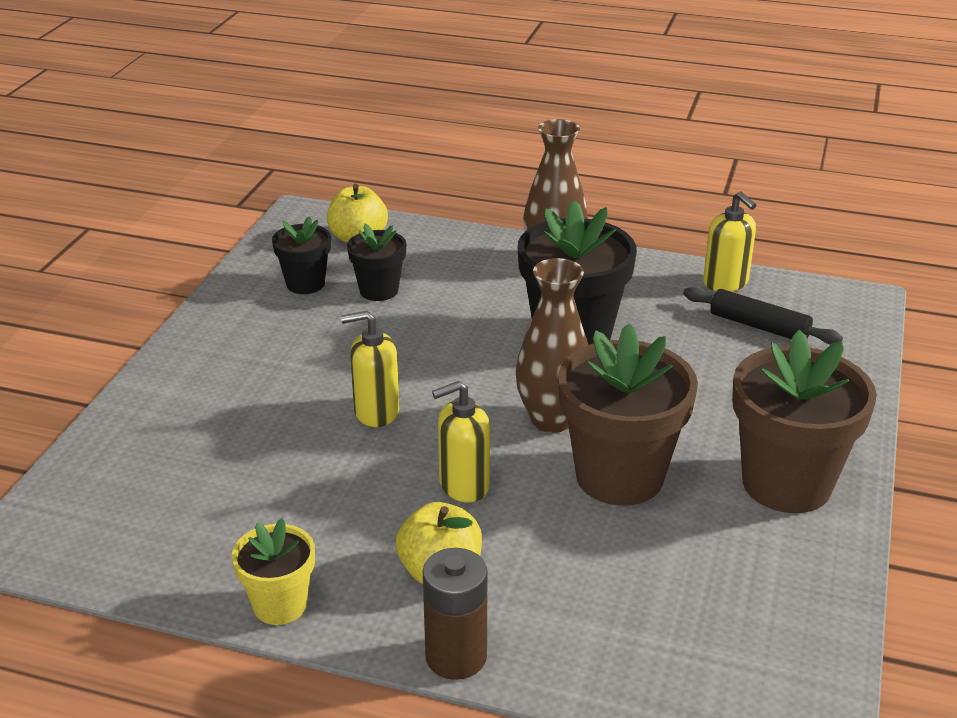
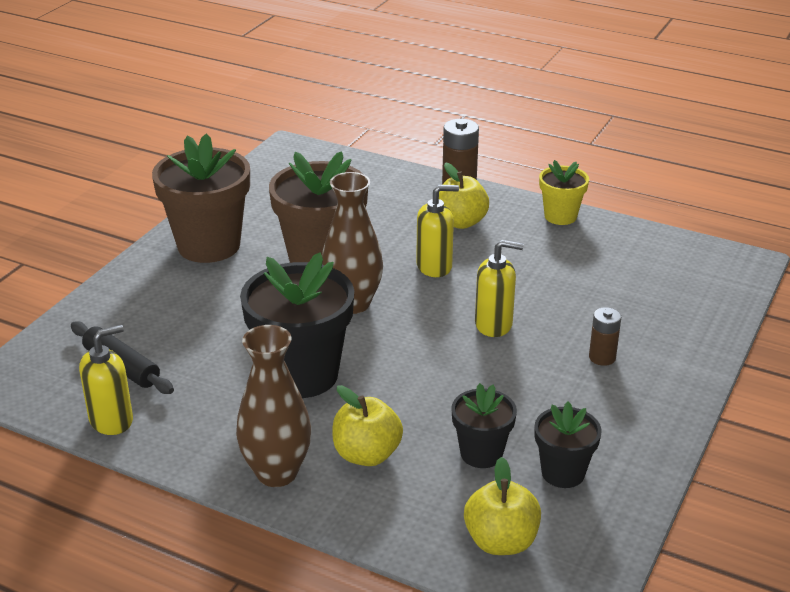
camera: 170 degrees left, 0 degrees up
yellow soap dispenser [703,191,756,292] -> yellow soap dispenser turned 75 degrees clockwise [79,325,133,435]
none -> yellow apple [332,385,403,466]
none -> brown battery [589,307,621,366]

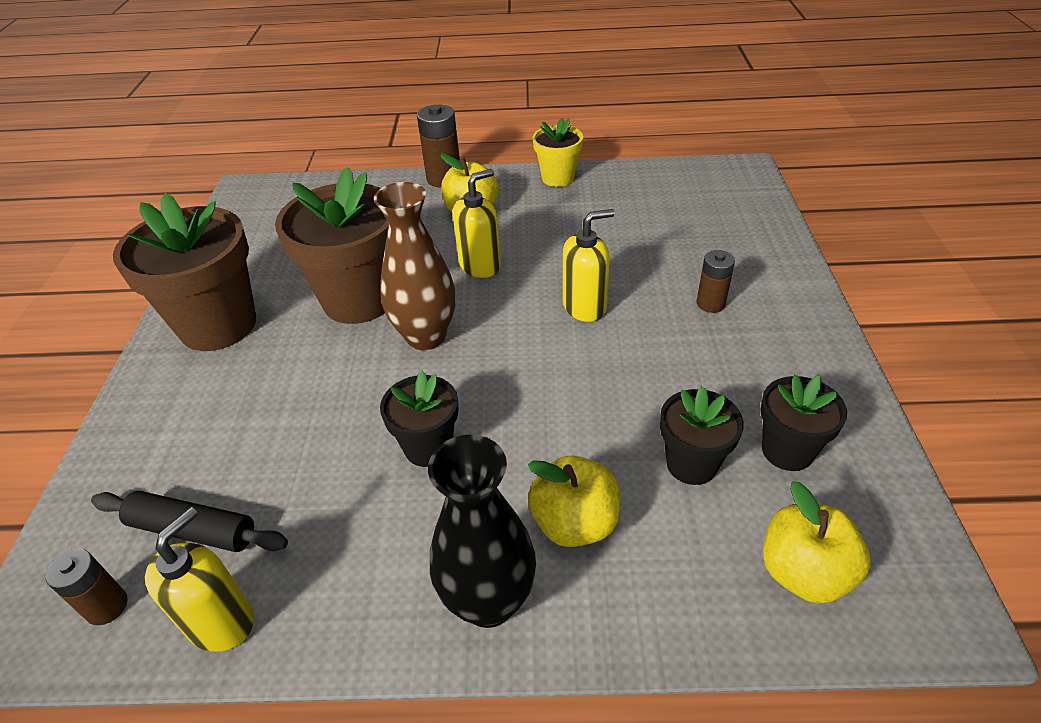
camera: 25 degrees left, 10 degrees up
brown vase [236,325,311,487] -> black vase [428,434,536,628]
black flower pot [240,253,354,398] -> black flower pot [380,371,458,467], size x0.54
none -> brown battery [45,549,127,625]

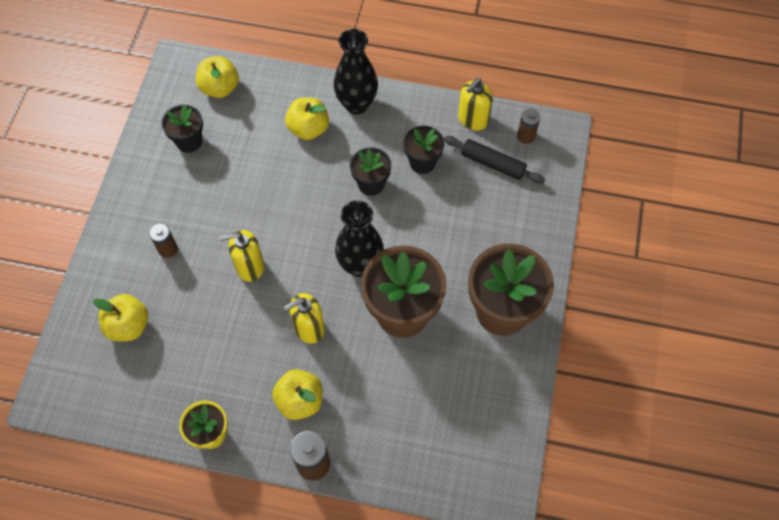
camera: 170 degrees left, 20 degrees up
brown vase [374,182,456,350] -> black vase [335,200,384,277]
black flower pot [660,386,744,485] -> black flower pot moved to [403,126,444,174]
none -> yellow apple [93,294,148,341]

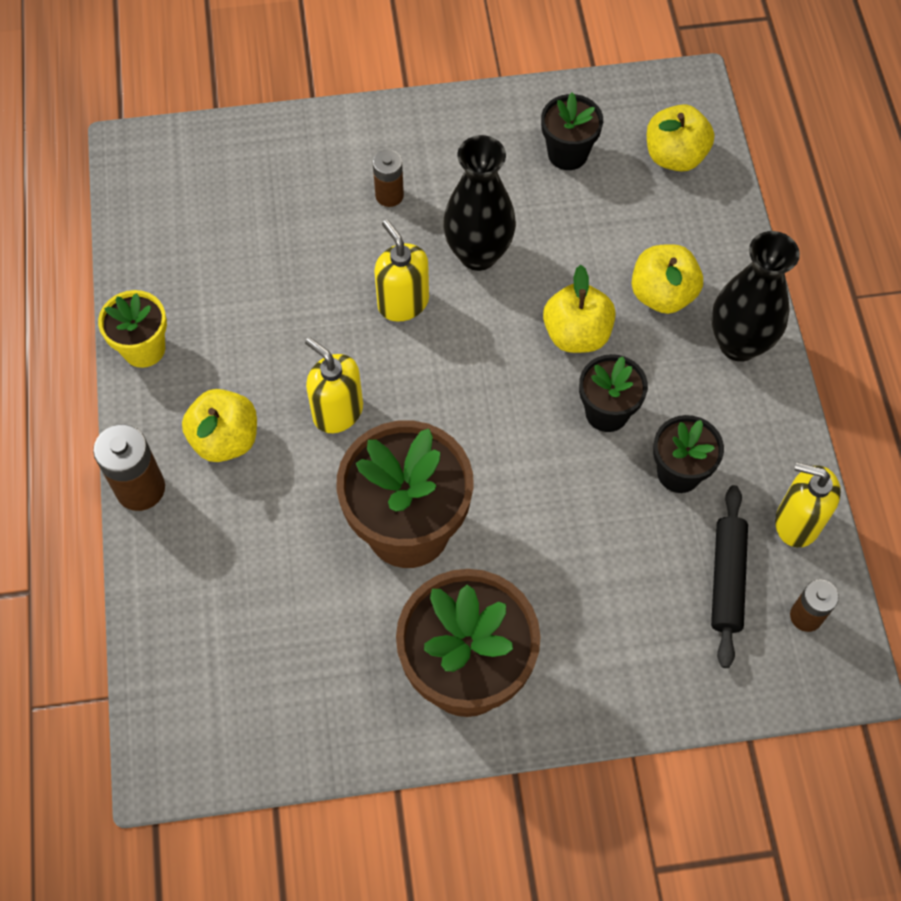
camera: 70 degrees right, 0 degrees up
yellow apple [93,294,148,341] -> yellow apple moved to [543,265,616,353]
black vase [335,200,384,277] -> black vase moved to [443,135,516,271]

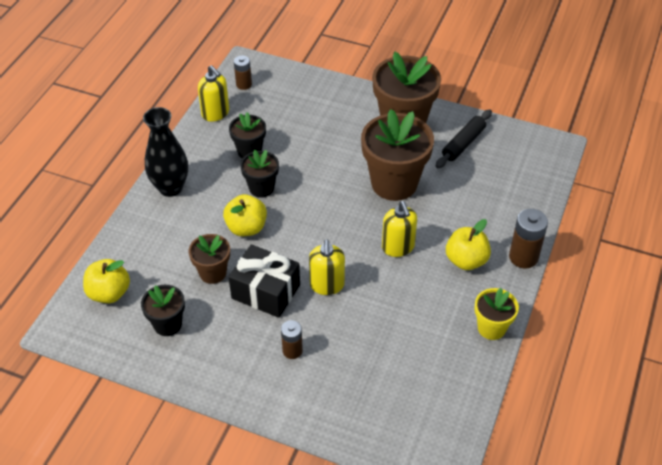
camera: 150 degrees left, 15 degrees down
black vase [443,135,516,271] -> black gift [229,244,300,318]
yellow apple [632,244,703,314] -> none
black rolling pin [711,485,748,668] -> black rolling pin moved to [435,109,492,168]
none -> brown flower pot [189,234,230,284]

